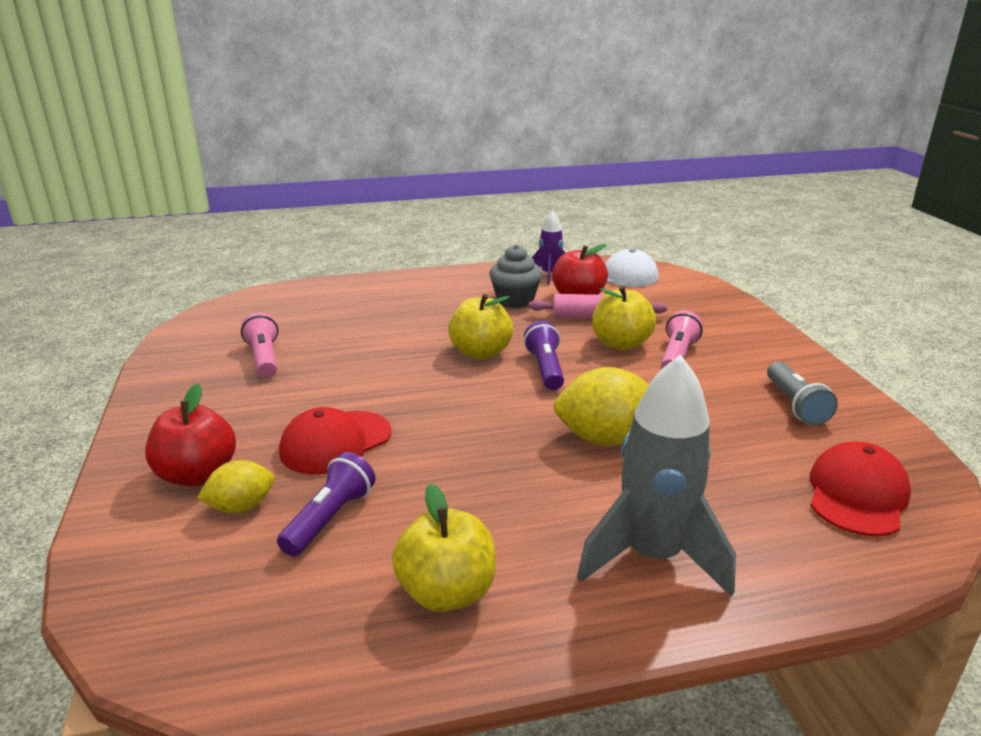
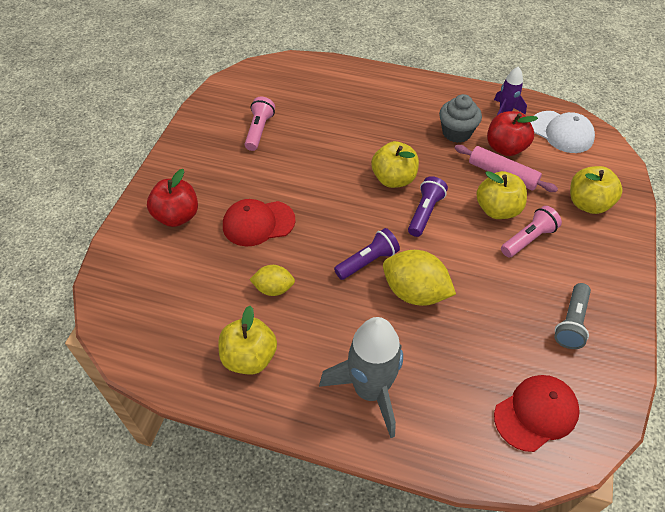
camera: 30 degrees right, 25 degrees up
yellow lemon [197,460,274,513] -> yellow lemon moved to [249,265,295,296]
purple flashlight [277,452,376,557] -> purple flashlight moved to [334,228,400,280]
none -> yellow apple [570,166,623,214]

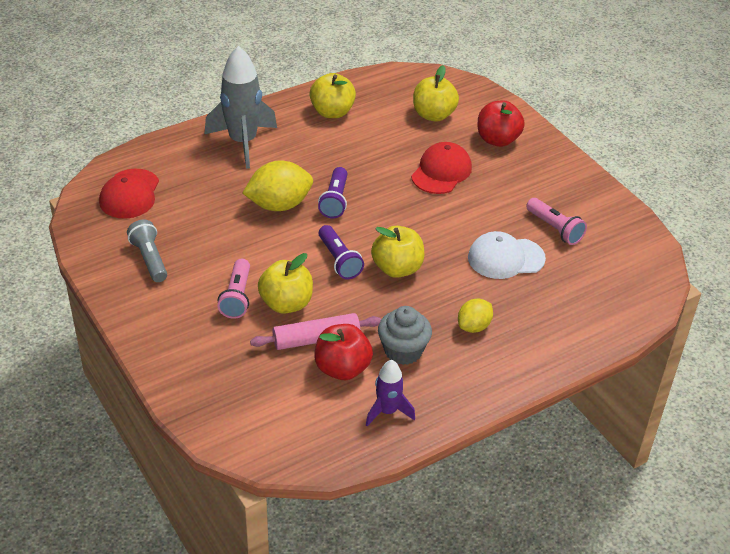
camera: 130 degrees right, 10 degrees down
yellow lemon [249,265,295,296] -> yellow lemon moved to [458,298,493,333]
white cap [530,111,595,153] -> white cap moved to [468,231,546,279]
yellow apple [570,166,623,214] -> yellow apple moved to [413,65,459,122]

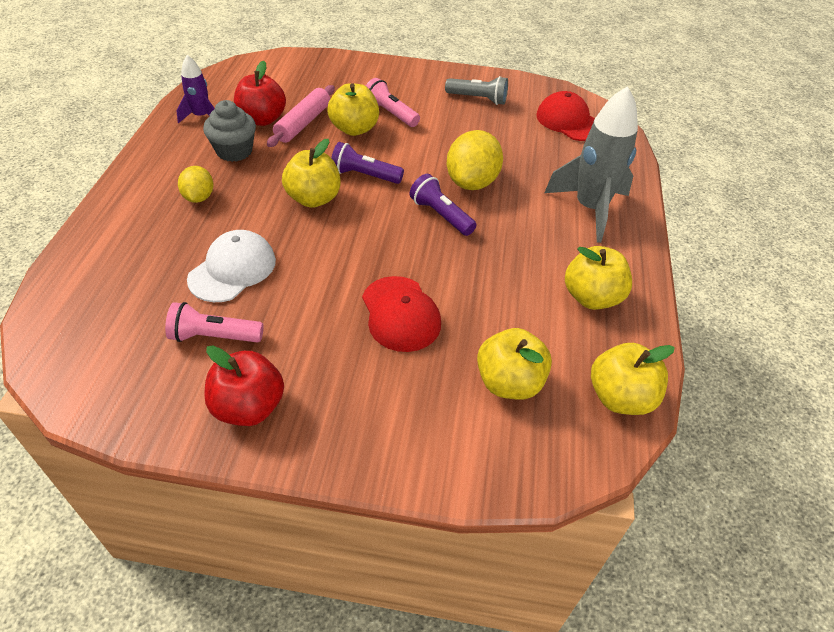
camera: 130 degrees right, 5 degrees up
red apple [478,100,525,147] -> red apple moved to [204,345,284,426]
none -> yellow apple [591,343,675,415]

